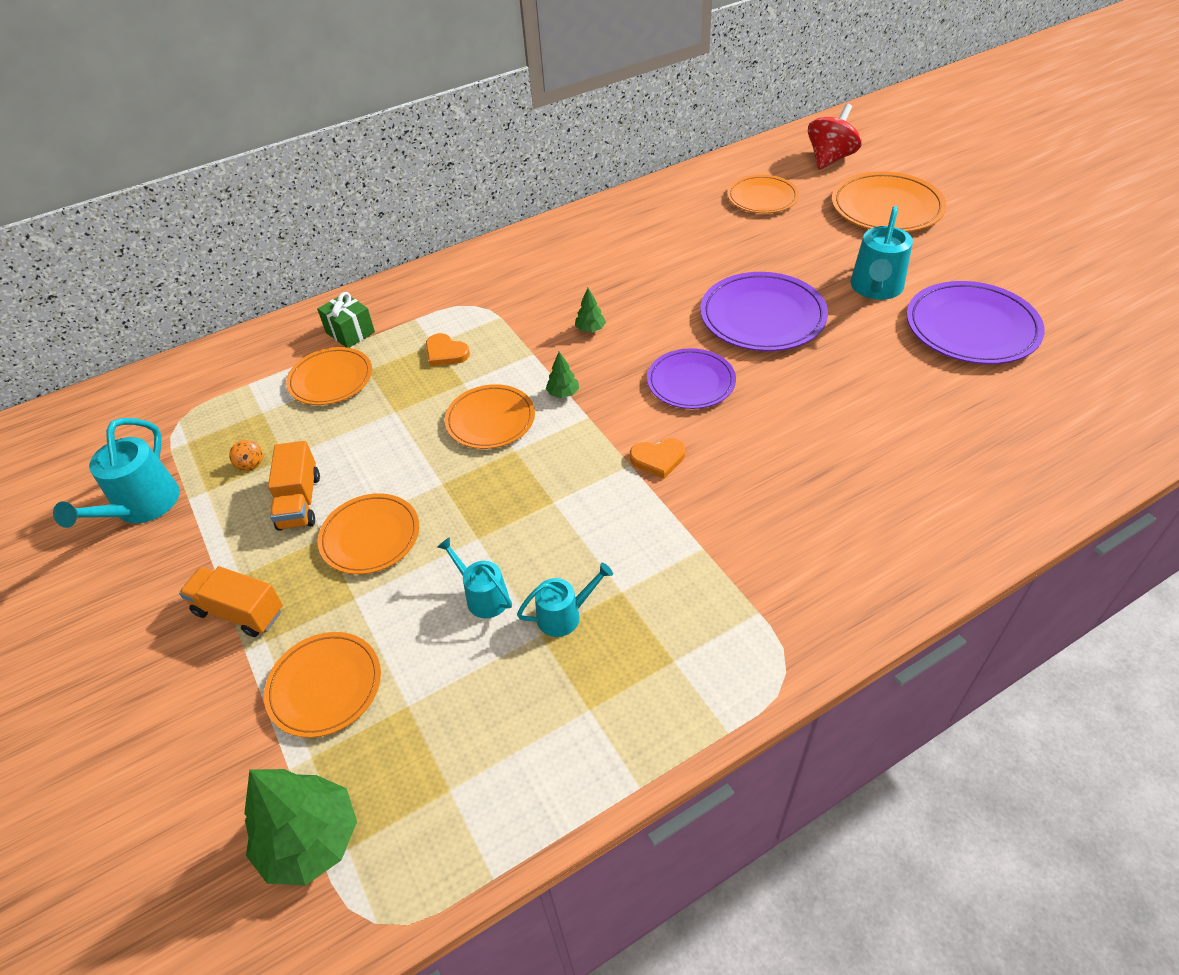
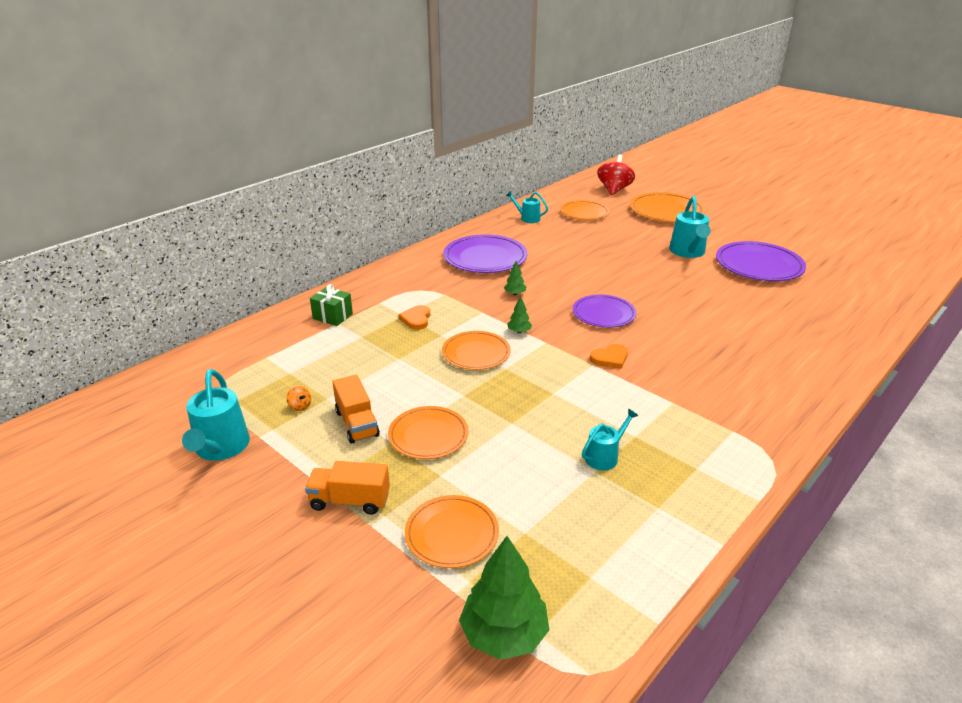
camera: 20 degrees left, 15 degrees down
orange plate [286,347,372,405] -> none
orange heart [426,333,470,366] -> orange heart turned 75 degrees clockwise [398,305,430,330]
turquoise watering can [437,537,512,618] -> turquoise watering can moved to [506,191,548,223]
purple plate [700,272,828,351] -> purple plate moved to [443,234,527,273]

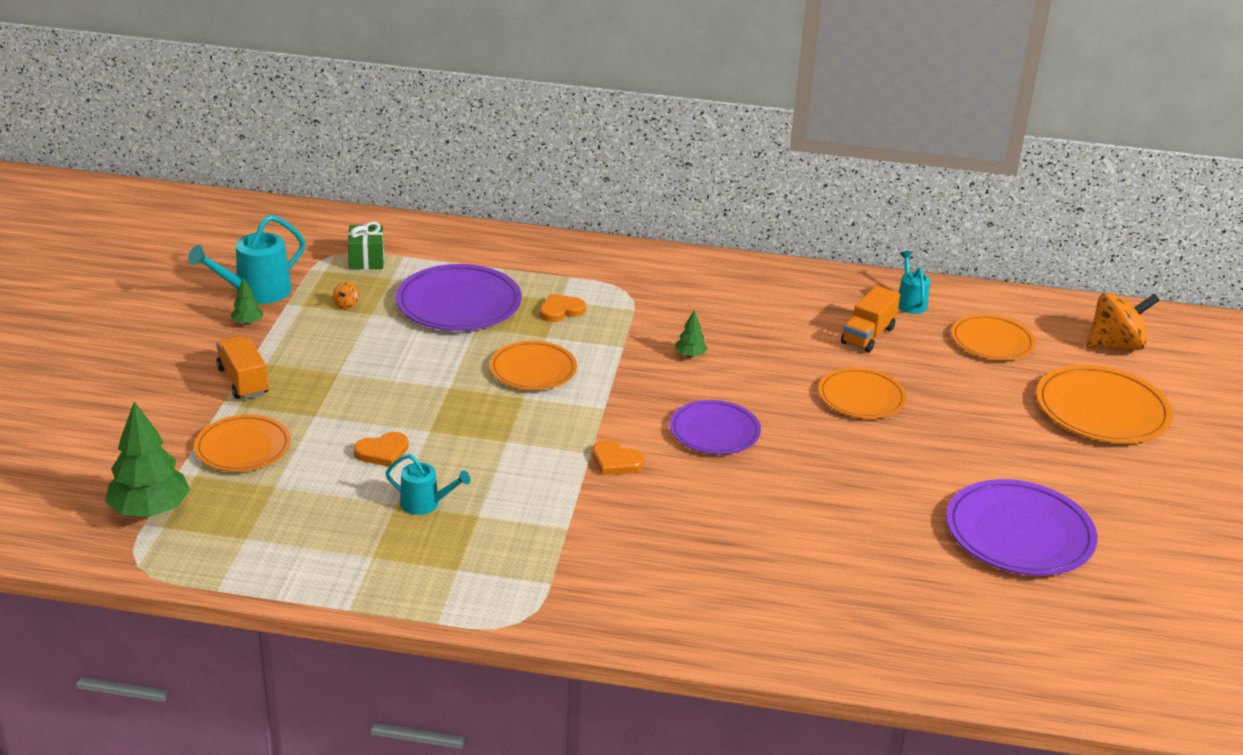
camera: 55 degrees right, 0 degrees up
green gift [310,284,353,326] -> green gift moved to [348,222,384,270]
orange truck [332,375,380,443] -> orange truck moved to [841,286,900,353]
orange plate [388,406,469,459] -> orange plate moved to [818,368,907,419]
purple plate [443,234,527,273] -> purple plate moved to [396,264,522,331]
green tree [507,296,532,333] -> green tree moved to [230,277,263,325]
red spinning top [597,154,635,196] -> orange spinning top [1085,292,1160,350]
turquoise watering can [669,196,711,258] -> none
none -> orange heart [354,432,408,467]

